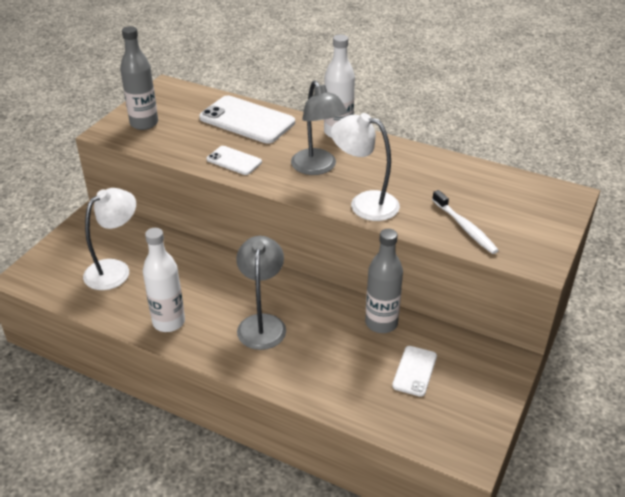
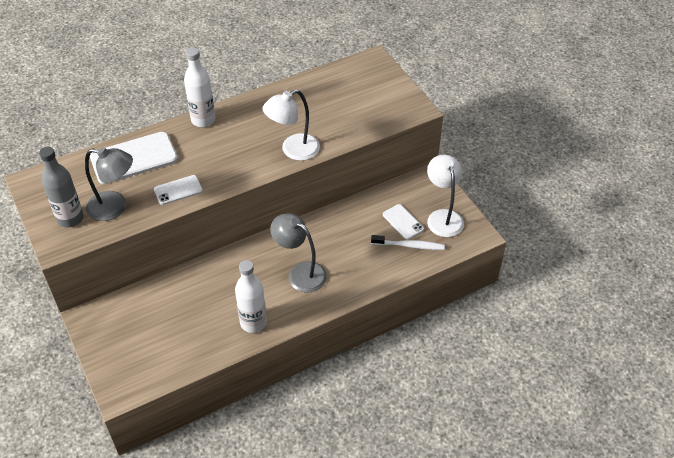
camera: 55 degrees left, 10 degrees up
white lamp [83,188,136,290] -> white lamp moved to [427,155,464,237]
grey lamp [291,80,348,175] -> grey lamp moved to [85,147,133,221]
grey bottle [365,229,403,333] -> none
white toothbrush [432,190,499,254] -> white toothbrush moved to [371,235,445,250]

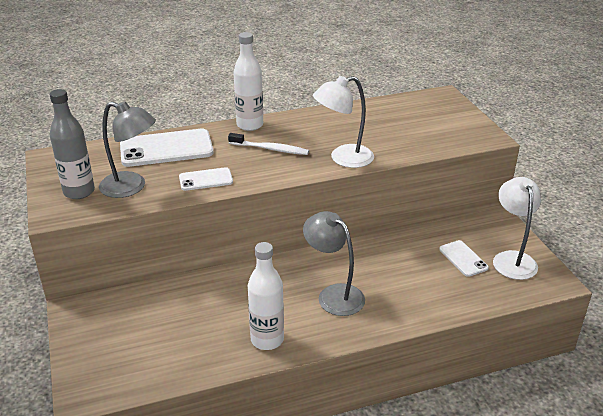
camera: 10 degrees right, 15 degrees down
white toothbrush [371,235,445,250] -> white toothbrush moved to [228,133,309,155]

